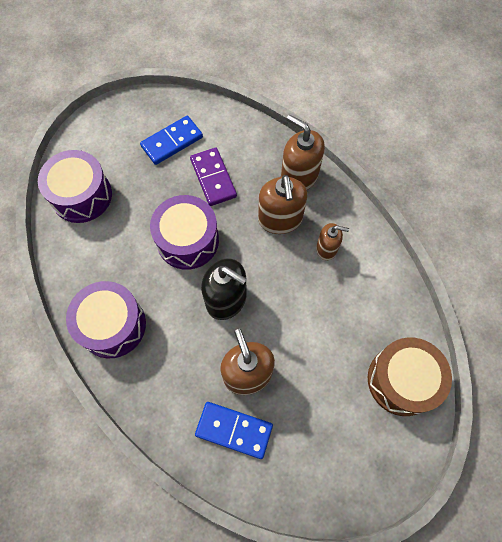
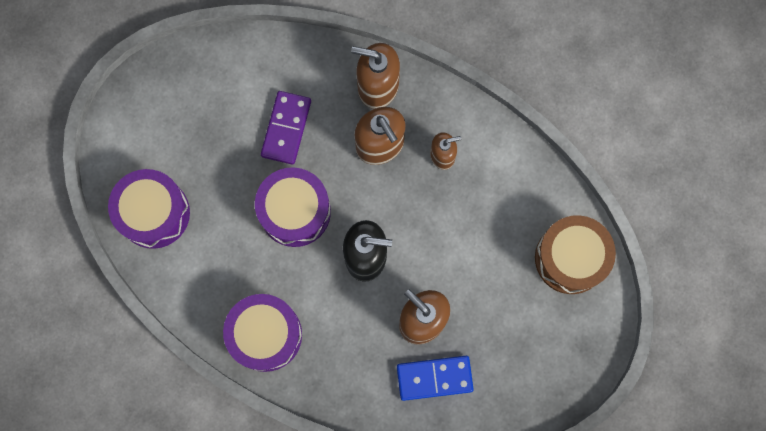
camera: 25 degrees left, 10 degrees up
blue domino [140,116,203,165] -> none
purple domino [190,148,237,206] -> purple domino turned 60 degrees clockwise [261,91,311,165]

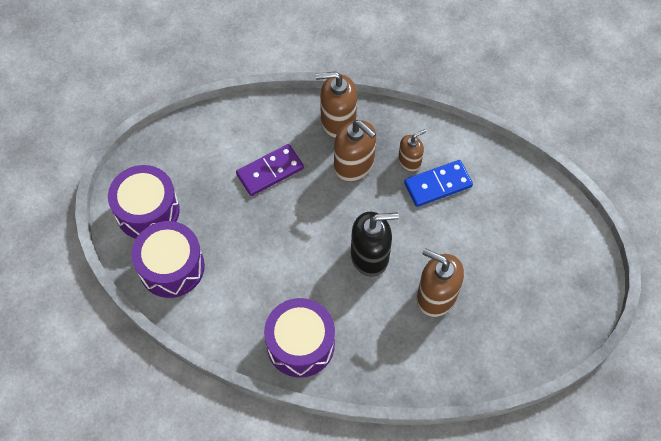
camera: 15 degrees left, 15 degrees down
purple drum [255,167,331,247] -> purple drum moved to [108,165,180,239]
purple domino [261,91,311,165] -> purple domino turned 60 degrees clockwise [236,144,304,196]
blue domino [397,356,474,401] -> blue domino moved to [404,160,473,207]
brown drum [535,215,616,294] -> none

